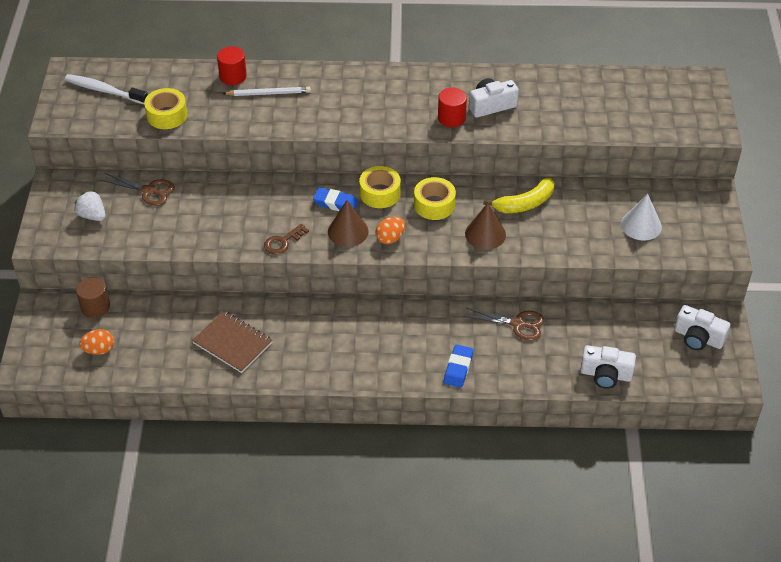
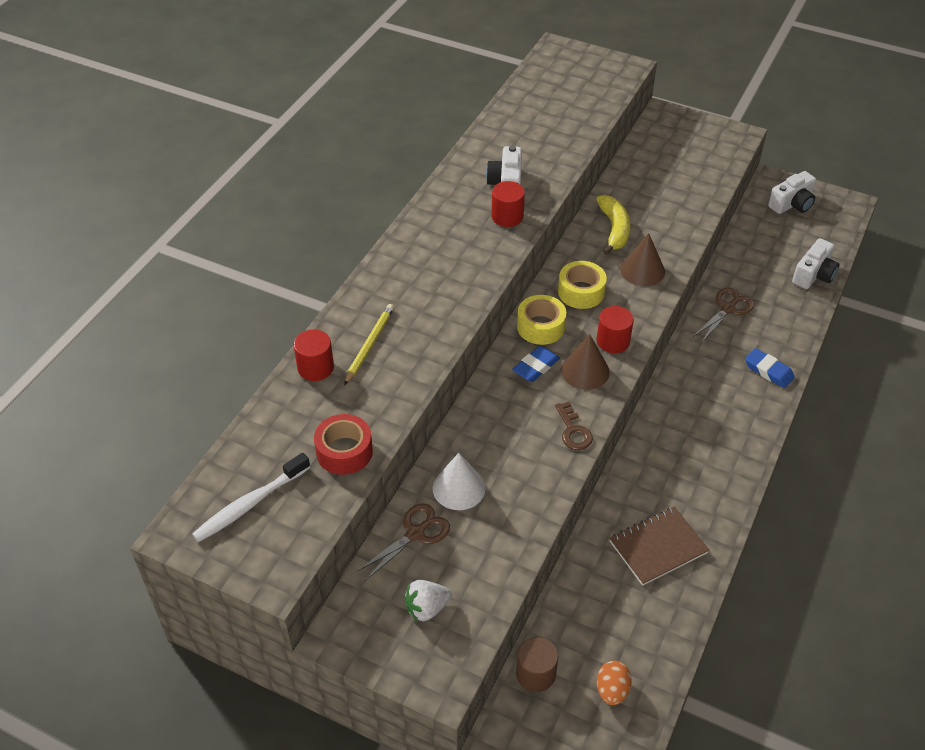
camera: 65 degrees left, 0 degrees up
yellow tape [144,88,187,129] -> red tape [314,414,373,475]
white pencil [222,87,311,96] -> yellow pencil [344,304,394,385]
orange egg [375,217,405,244] -> red cylinder [597,306,634,353]
white cone [621,194,662,241] -> white cone moved to [432,453,485,510]

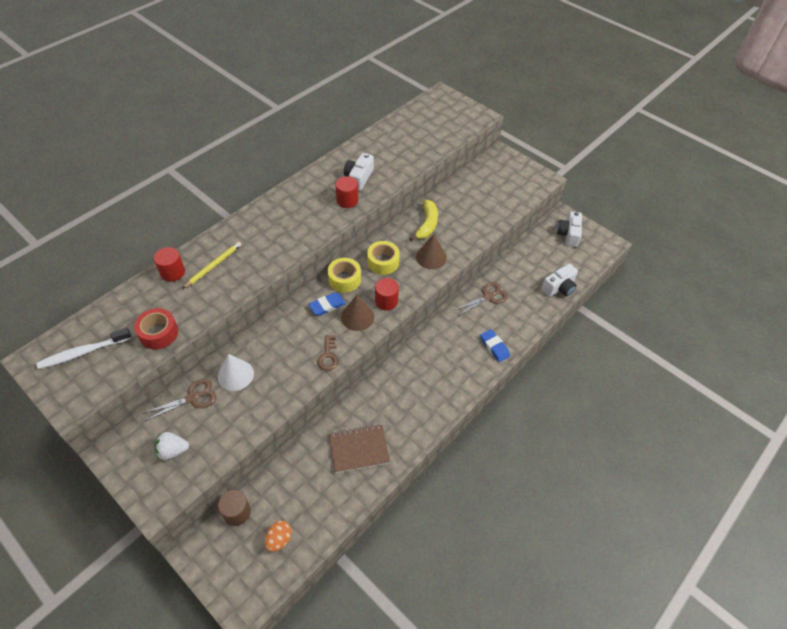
camera: 15 degrees right, 5 degrees up
white camera [768,171,816,214] -> white camera turned 120 degrees clockwise [557,211,582,247]

